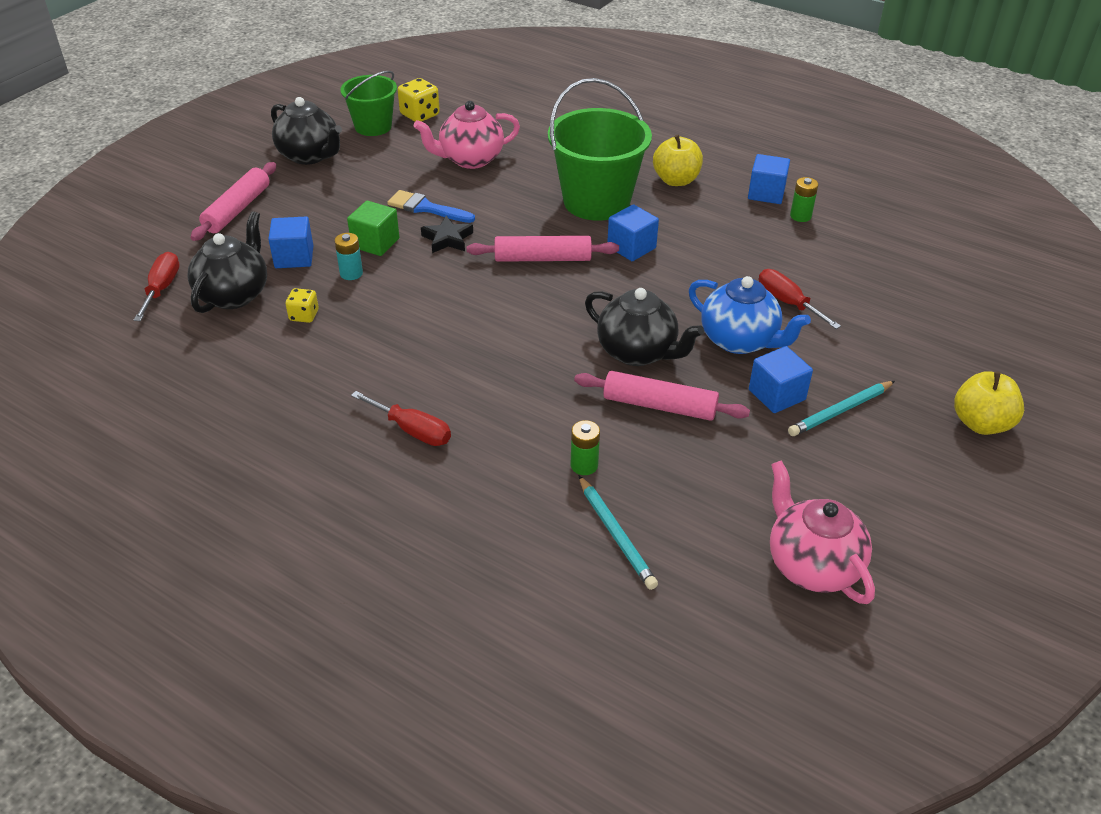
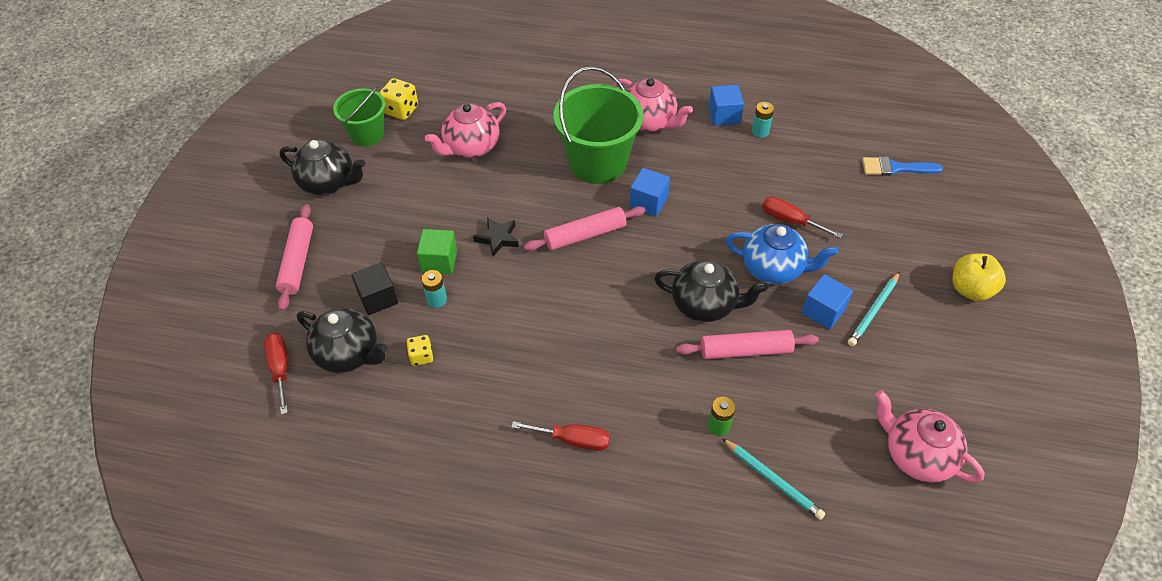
camera: 20 degrees left, 10 degrees up
black teapot [188,211,267,313] -> black teapot turned 120 degrees clockwise [297,307,388,373]
blue cube [268,217,313,268] -> black cube [351,262,398,315]
blue brush [387,190,475,223] -> blue brush moved to [862,156,943,176]
yellow apple [653,135,703,186] -> pink teapot [613,78,693,132]
green battery [790,177,818,222] -> turquoise battery [752,102,774,138]

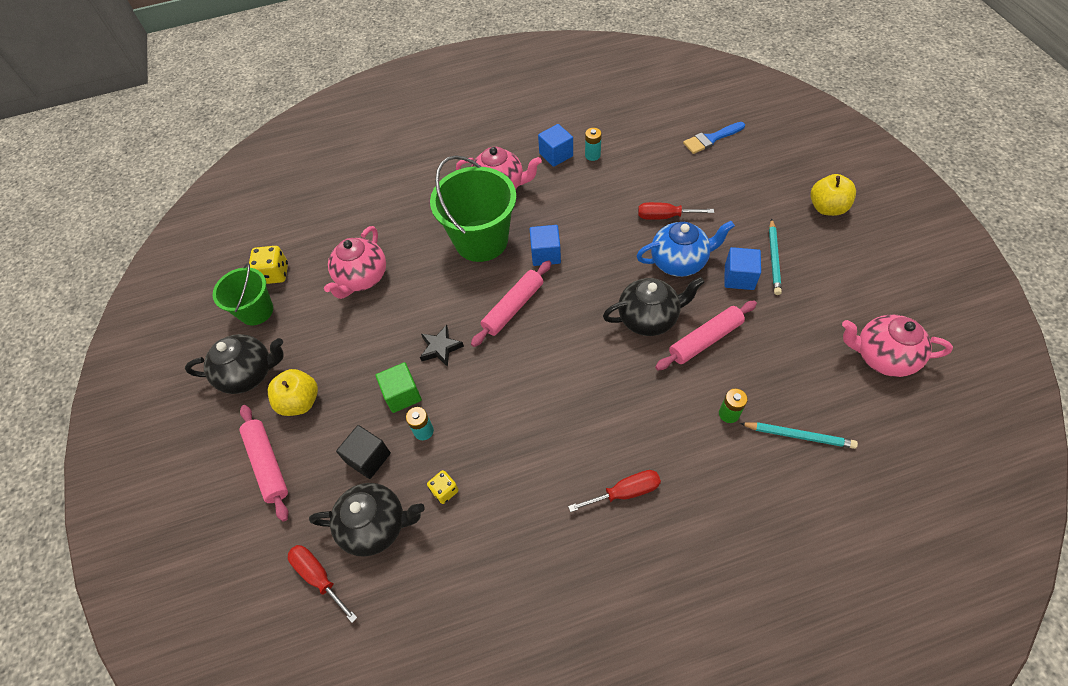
camera: 25 degrees left, 5 degrees up
none -> yellow apple [268,369,318,416]

